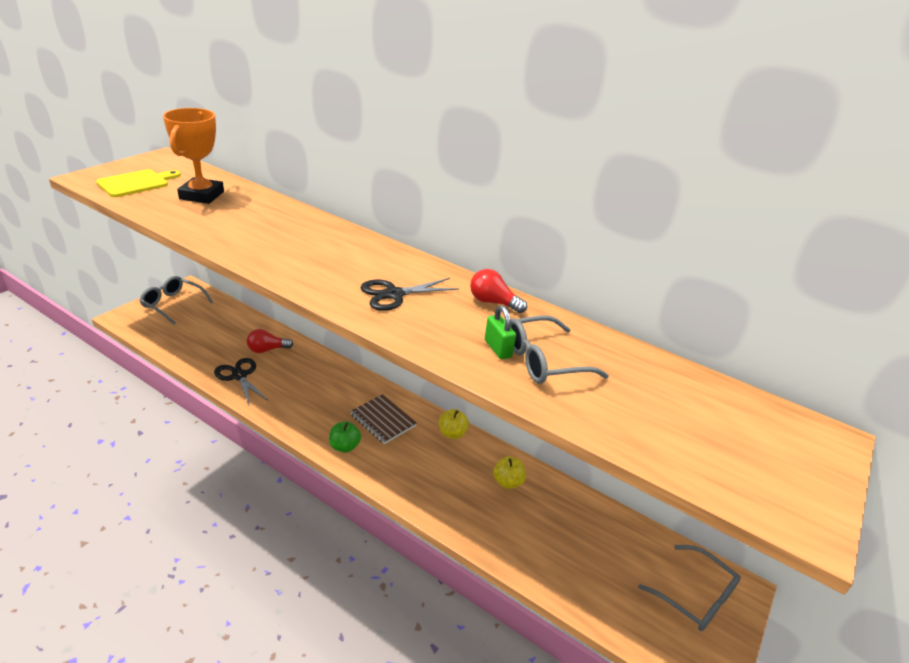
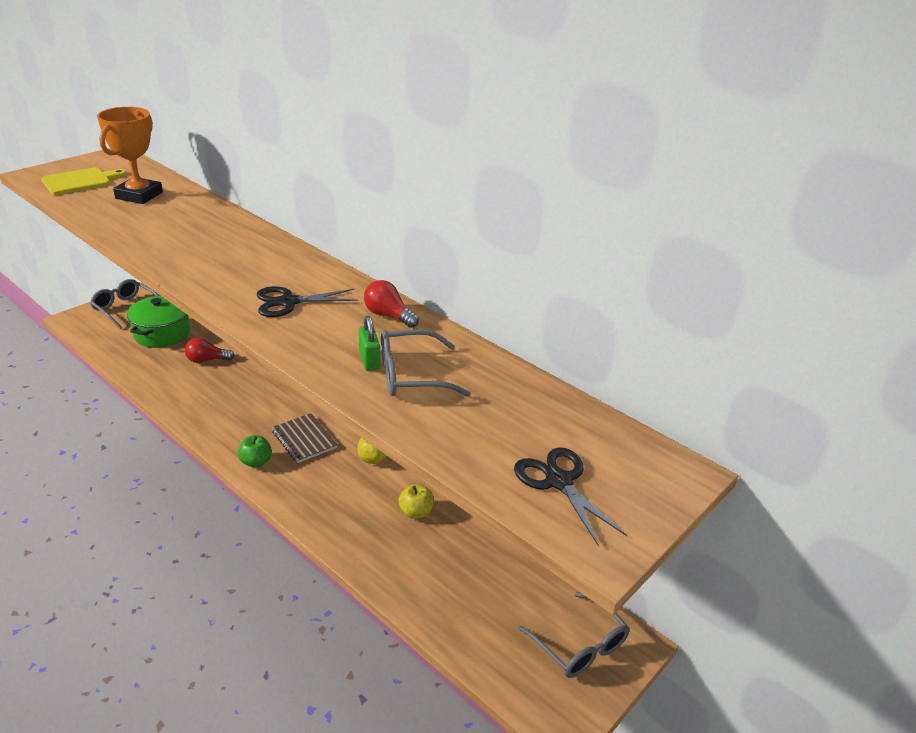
camera: 10 degrees right, 0 degrees up
black scissors [214,358,268,404] -> black scissors moved to [514,447,628,547]
none -> green pot [127,296,190,348]

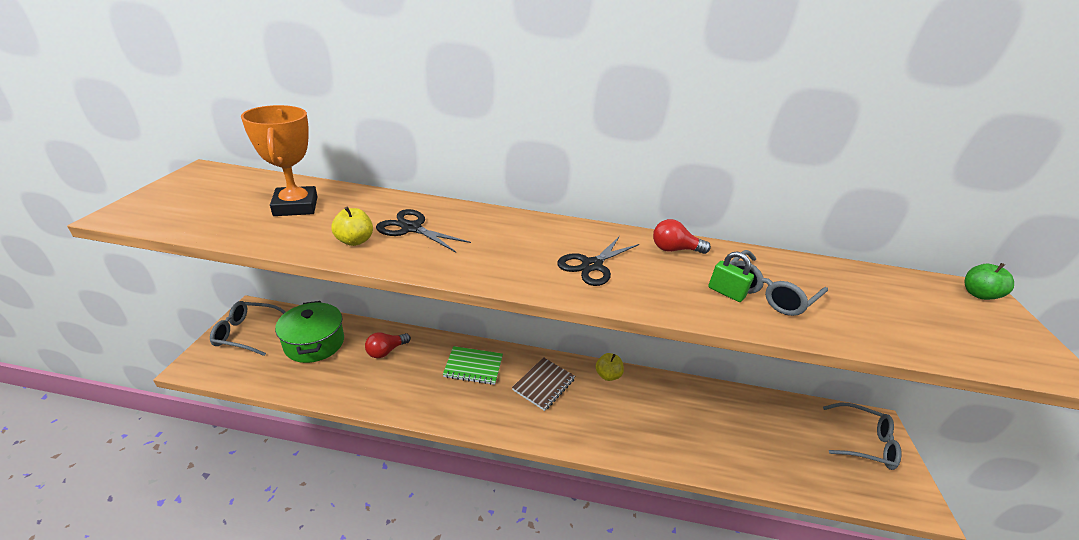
camera: 35 degrees left, 0 degrees up
yellow cutting board [41,168,127,195] -> none
green apple [238,435,272,468] -> green apple moved to [964,263,1014,300]
brown notebook [272,413,338,463] -> brown notebook turned 75 degrees counterclockwise [512,357,575,411]
yellow apple [398,484,433,519] -> yellow apple moved to [331,207,373,246]
black scissors [514,447,628,547] -> black scissors moved to [376,209,471,252]
none -> green notebook [443,346,503,385]

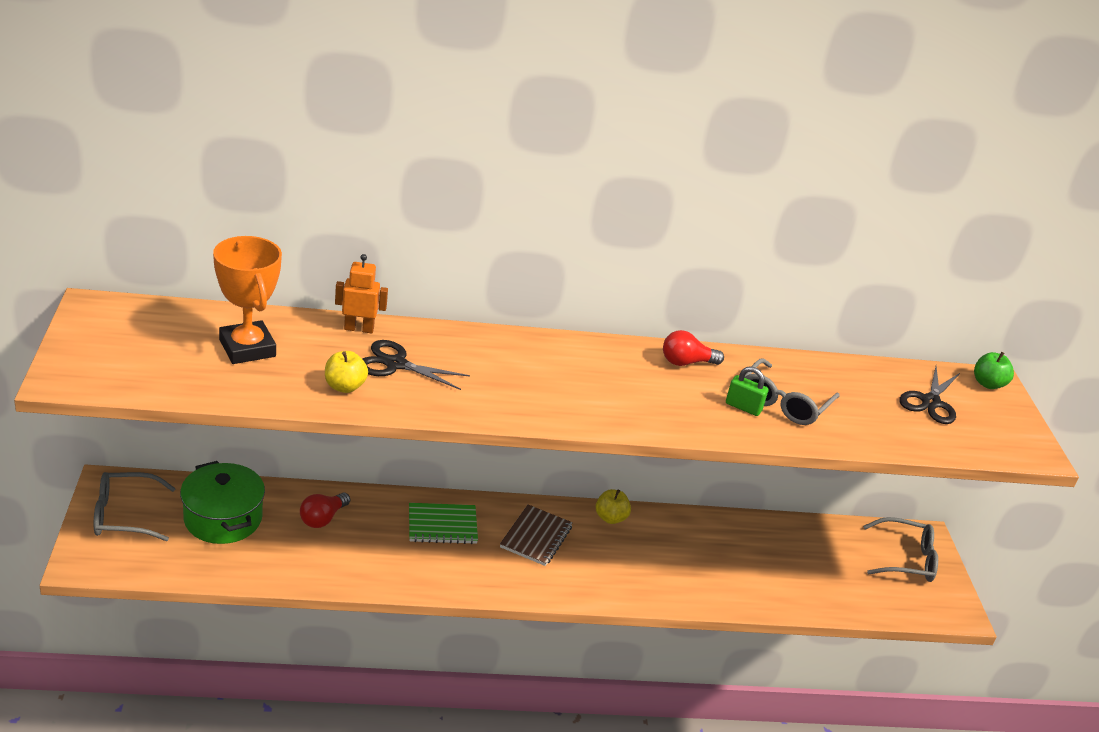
camera: 15 degrees left, 0 degrees up
black scissors [557,236,639,286] -> black scissors moved to [899,367,960,424]
none -> orange robot [335,254,388,333]

